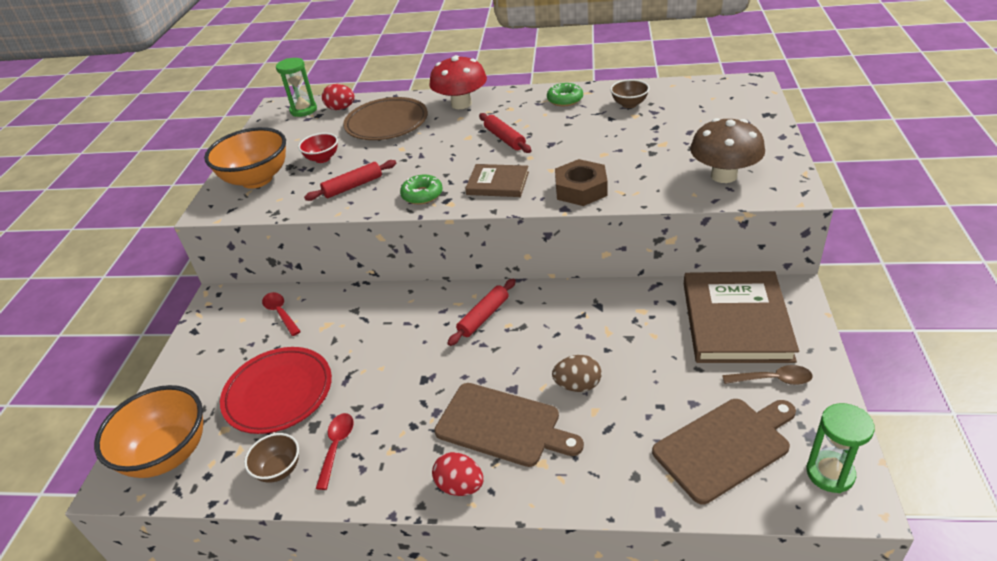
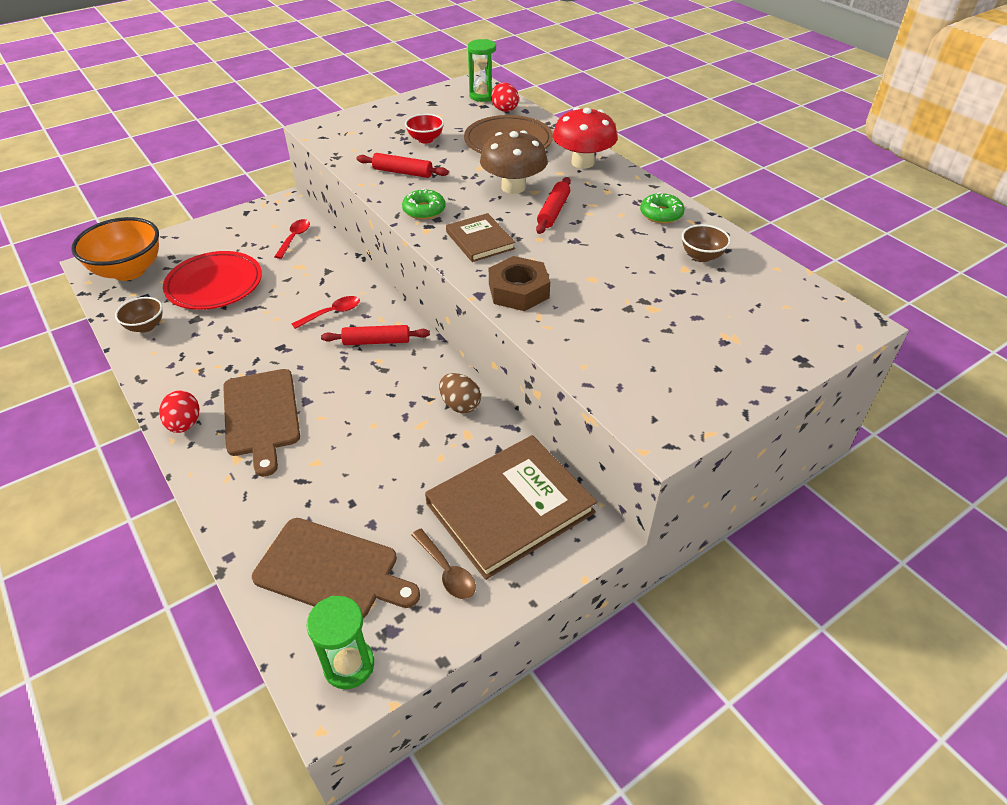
camera: 45 degrees right, 5 degrees up
orange bowl [204,127,286,189] -> none
red spoon [316,413,354,490] -> red spoon moved to [291,296,360,329]
brown egg [552,355,602,392] -> brown egg moved to [439,373,481,413]
brown mushroom [690,118,765,183] -> brown mushroom moved to [480,130,548,194]

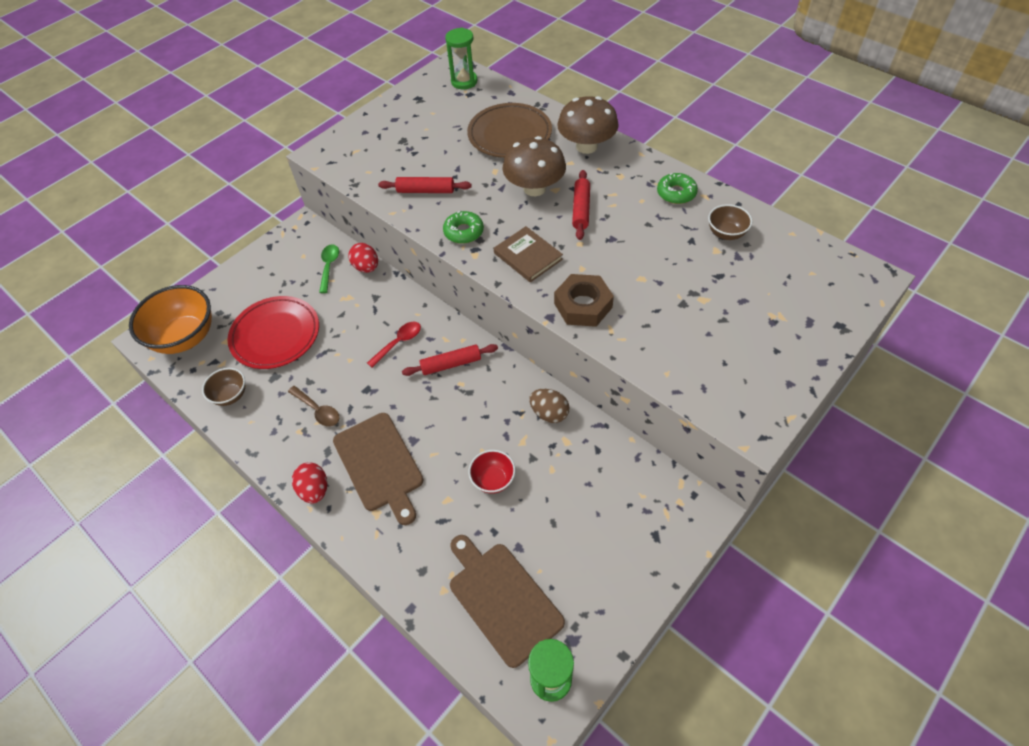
camera: 10 degrees left, 10 degrees up
brown cutting board [252,518,420,618] -> brown cutting board turned 135 degrees counterclockwise [450,535,565,668]
red spoon [274,219,310,259] -> green spoon [319,245,339,293]
red bowl [405,114,444,144] -> red bowl moved to [468,450,515,494]
brown spoon [411,528,476,599] -> brown spoon moved to [288,386,340,426]
brown book [425,435,597,580] -> none
red egg [491,83,519,112] -> red egg moved to [348,243,378,273]
red mushroom [553,107,618,169] -> brown mushroom [557,96,619,154]

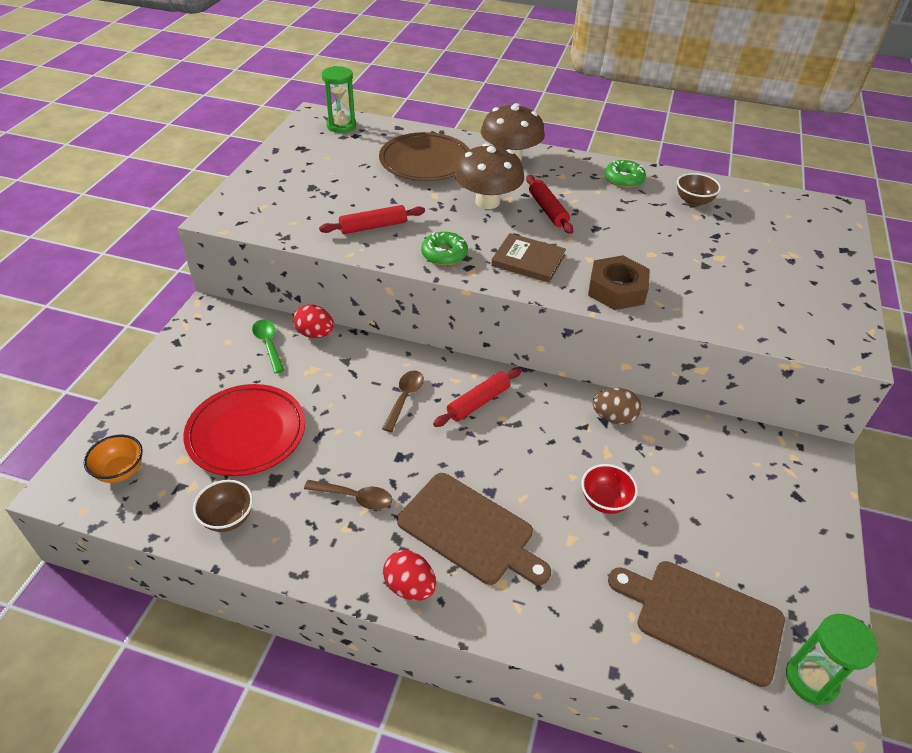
camera: 30 degrees left, 10 degrees down
orange bowl [129,285,212,354] -> orange bowl [84,435,143,483], size x0.51
red spoon [367,322,421,368] -> brown spoon [382,370,424,432]

